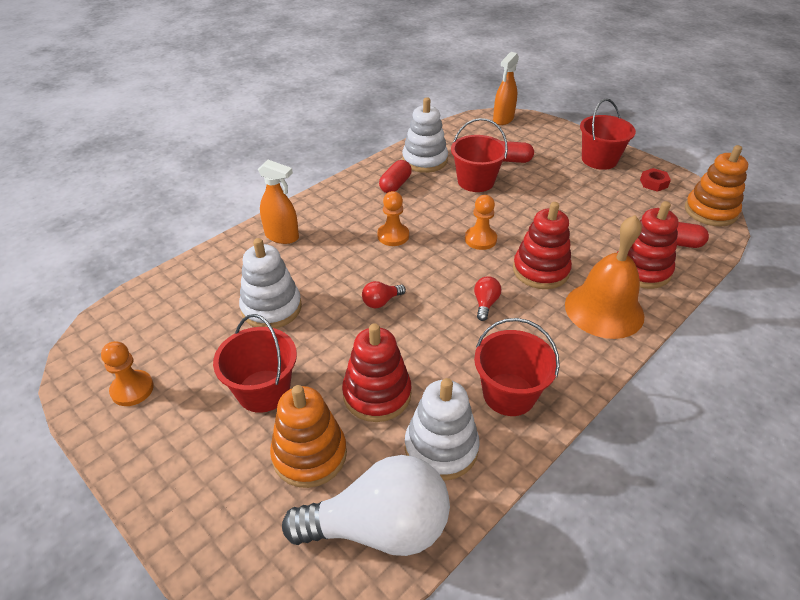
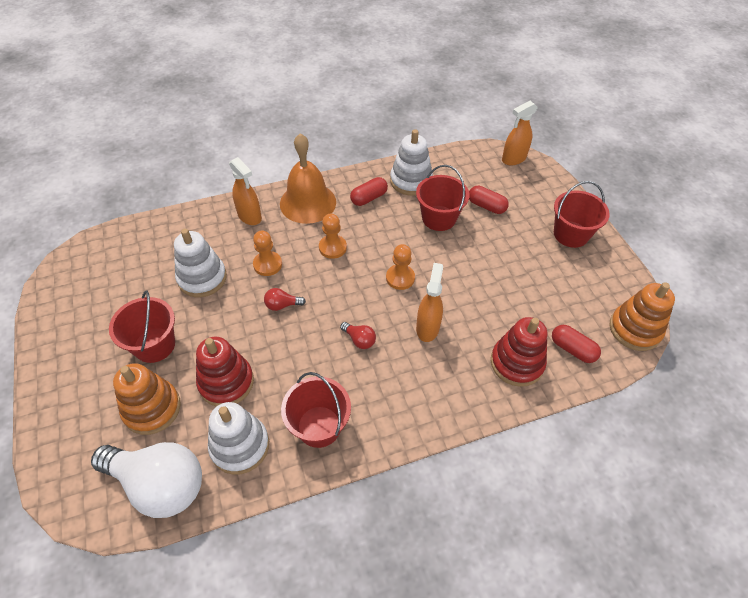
camera: 25 degrees right, 10 degrees up
orange pawn [101,341,154,406] -> orange pawn moved to [253,230,282,276]
red light bulb [474,276,501,321] -> red light bulb turned 90 degrees clockwise [340,322,376,349]
red stacking toy [513,202,572,289] -> orange spray bottle [416,263,443,342]
orange bell [565,215,644,339] -> orange bell moved to [280,133,336,224]
red nut [640,168,671,192] -> none

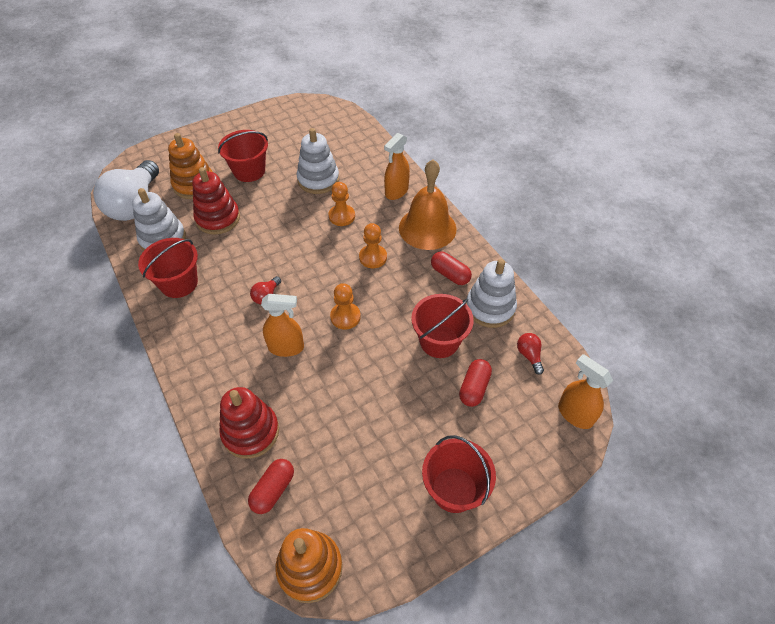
camera: 80 degrees right, 0 degrees up
red light bulb [264,288,306,311] -> red light bulb moved to [517,333,544,375]

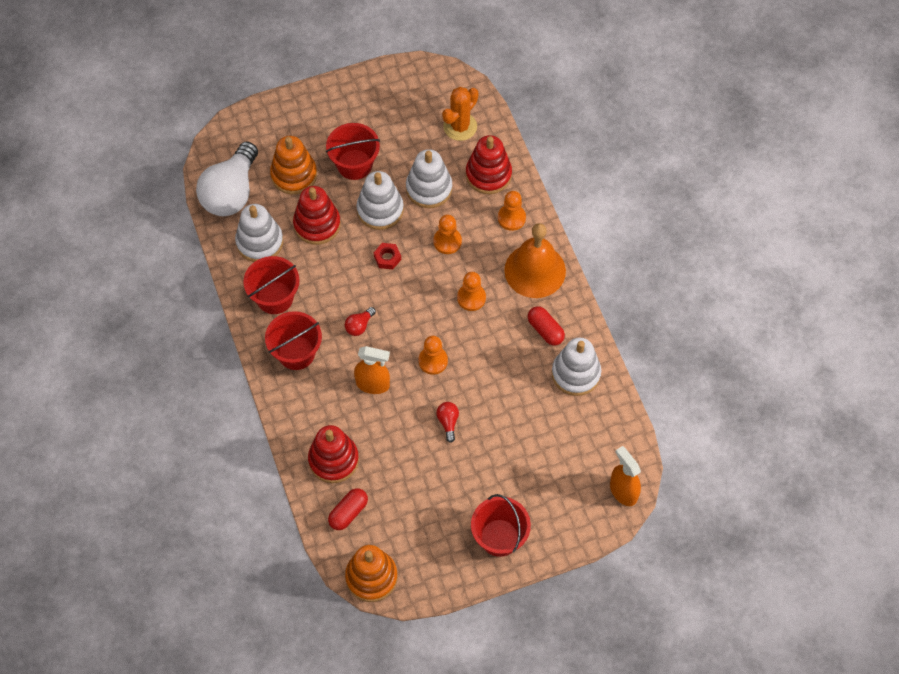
camera: 10 degrees right, 10 degrees up
orange spray bottle [384,133,410,200] -> orange pawn [498,191,526,231]
red bucket [411,294,474,358] -> red bucket moved to [265,311,322,370]
red capsule [459,359,492,407] -> none
red light bulb [517,333,544,375] -> red light bulb moved to [436,402,459,443]
none -> white stacking toy [356,171,404,230]
none -> red nut [374,243,401,270]
none -> orange cactus [442,87,479,141]
none -> red stacking toy [466,135,512,194]

